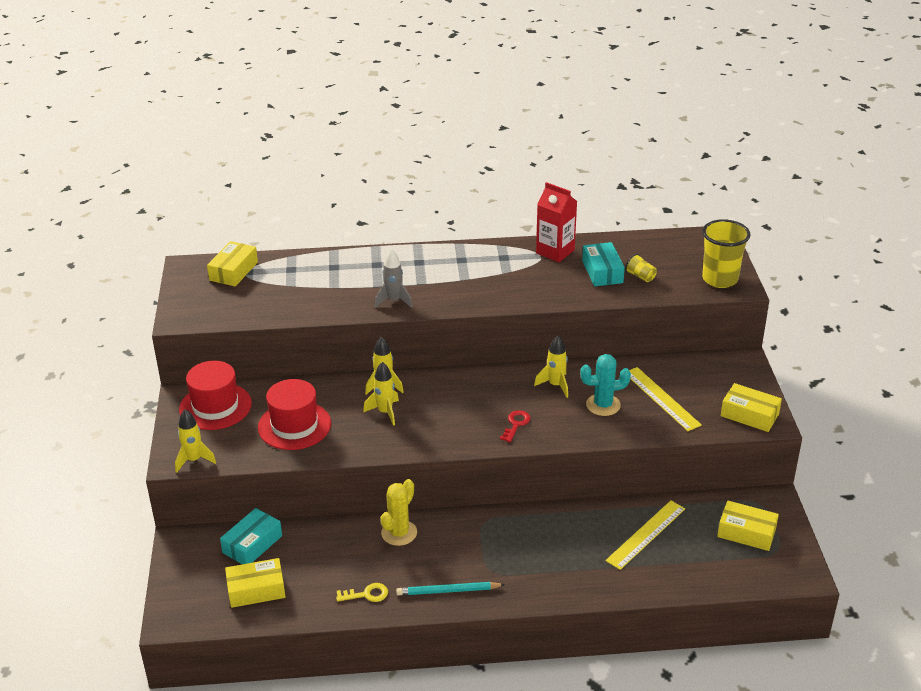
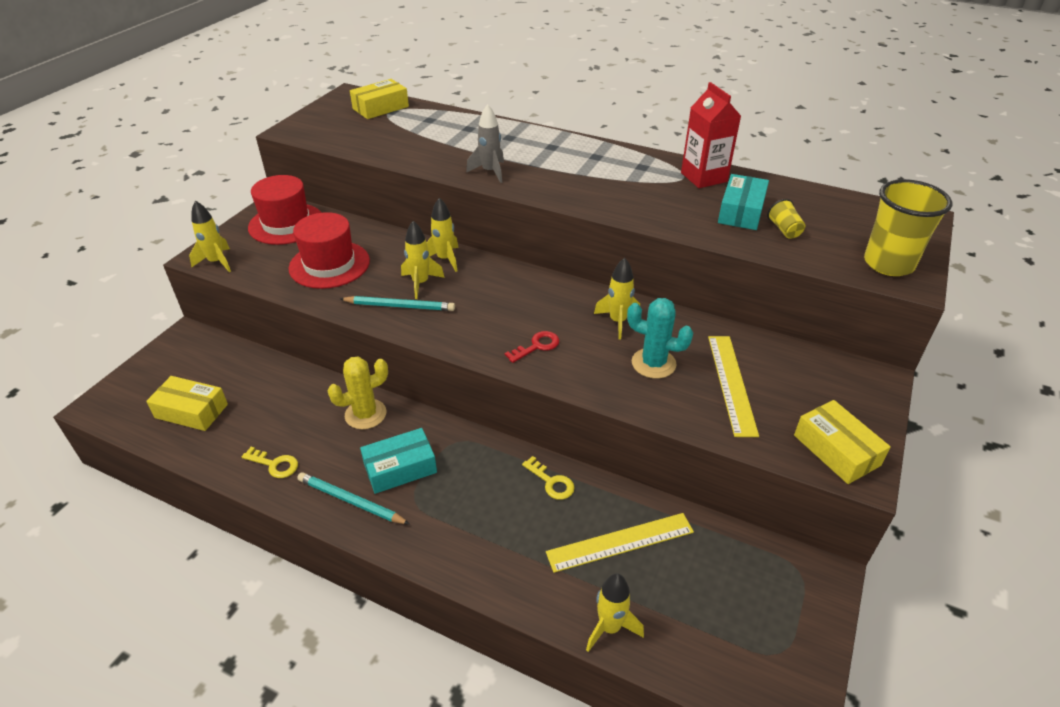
camera: 30 degrees right, 5 degrees up
turquoise box [220,508,282,564] -> turquoise box moved to [360,428,437,494]
yellow box [717,501,779,551] -> none
none -> turquoise pencil [340,296,455,311]
none -> yellow key [522,456,575,500]
none -> yellow rocket [586,573,644,652]

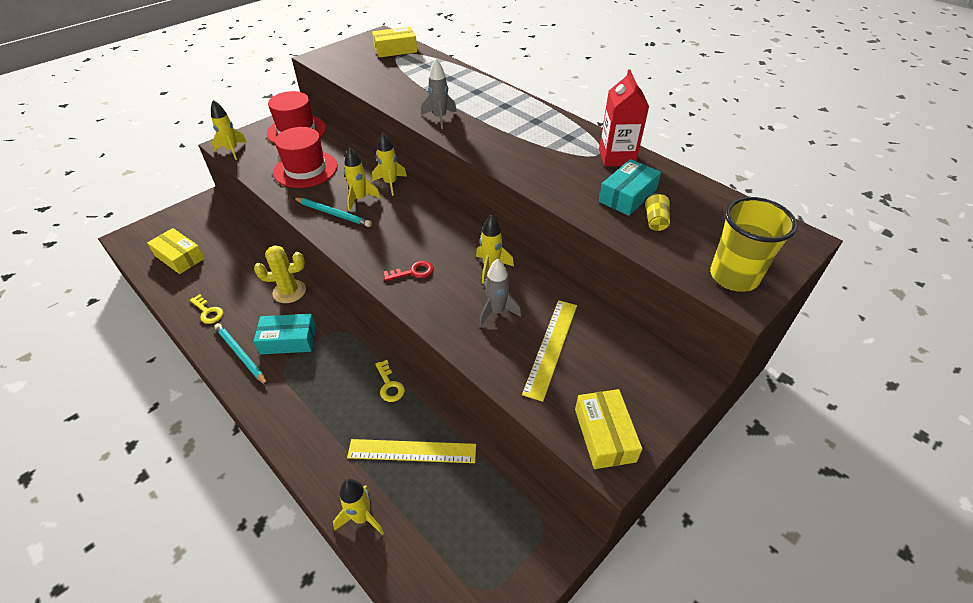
camera: 20 degrees right, 5 degrees up
turquoise cactus [627,298,693,379] -> grey rocket [479,259,521,327]

